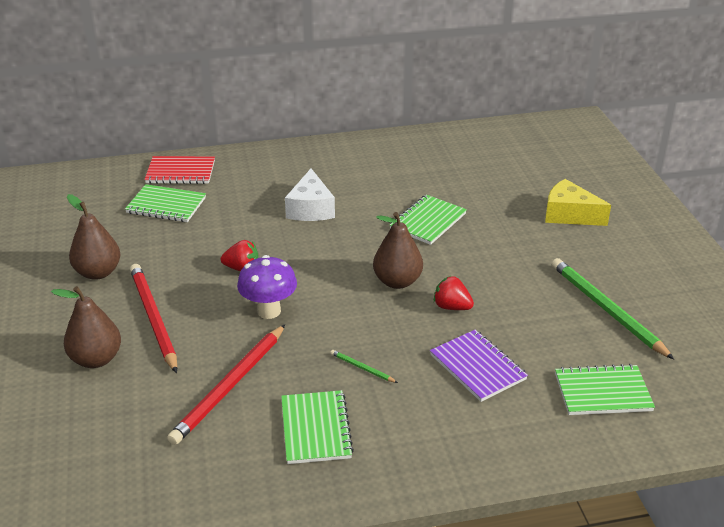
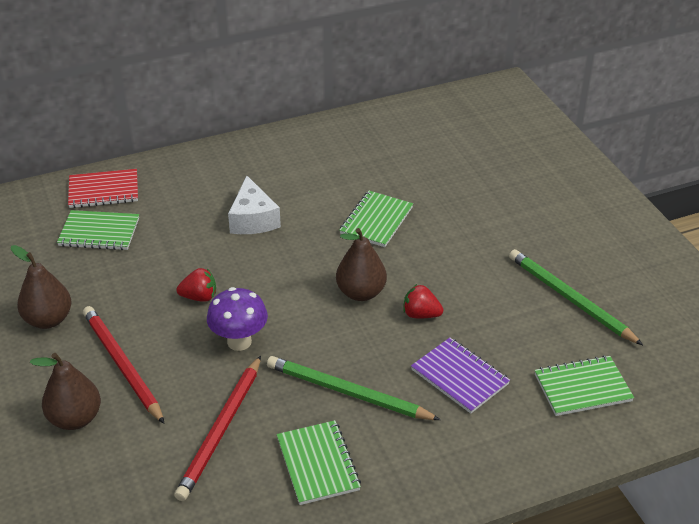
camera: 10 degrees left, 5 degrees up
green pencil [330,350,398,383] -> green pencil [267,356,441,420], size x2.34
yellow cheese [545,179,611,226] -> none

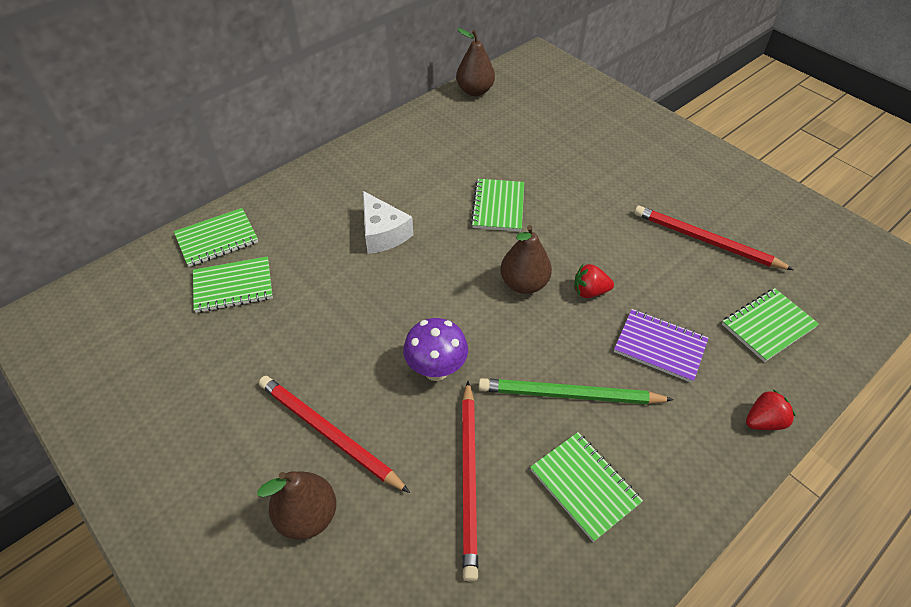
camera: 20 degrees left, 10 degrees up
brown pear [11,245,72,329] -> brown pear moved to [456,28,495,96]
red notebook [68,169,138,208] -> green notebook [174,208,258,267]
red strawberry [176,268,216,302] -> red strawberry moved to [746,390,796,430]
green pencil [509,249,643,345] -> red pencil [634,205,794,270]

